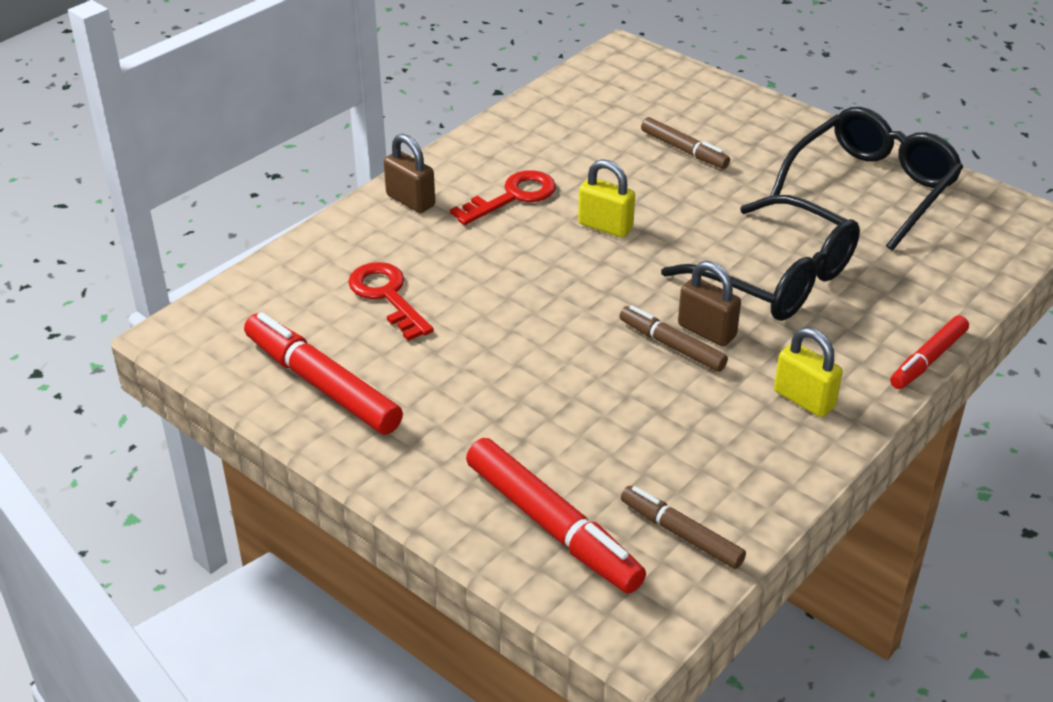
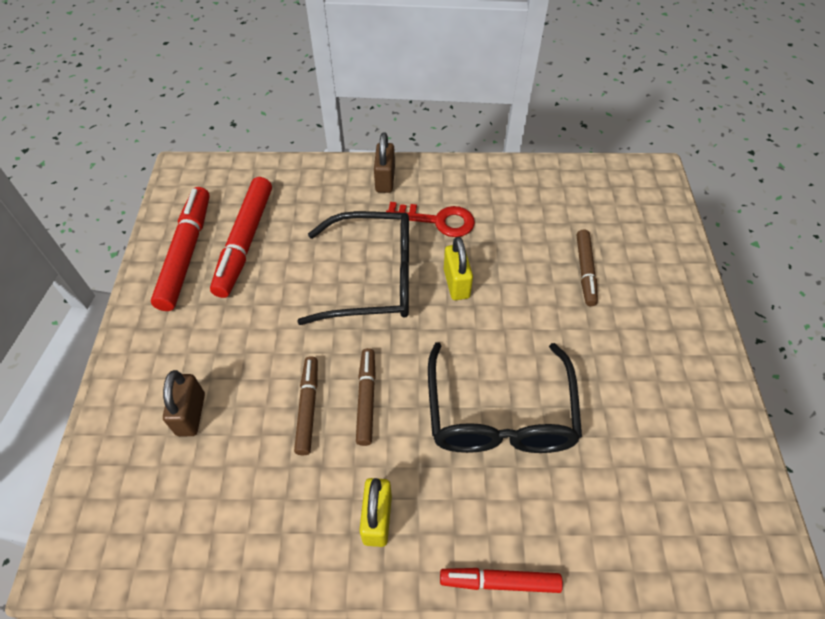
camera: 50 degrees right, 15 degrees up
red key [348,262,434,341] -> none
red marker [466,438,646,594] -> red marker moved to [210,177,272,298]
brown marker [621,486,746,569] -> brown marker moved to [294,356,318,455]
brown padlock [678,261,741,346] -> brown padlock moved to [163,370,205,436]
black glasses [770,107,963,250] -> black glasses moved to [297,211,409,325]

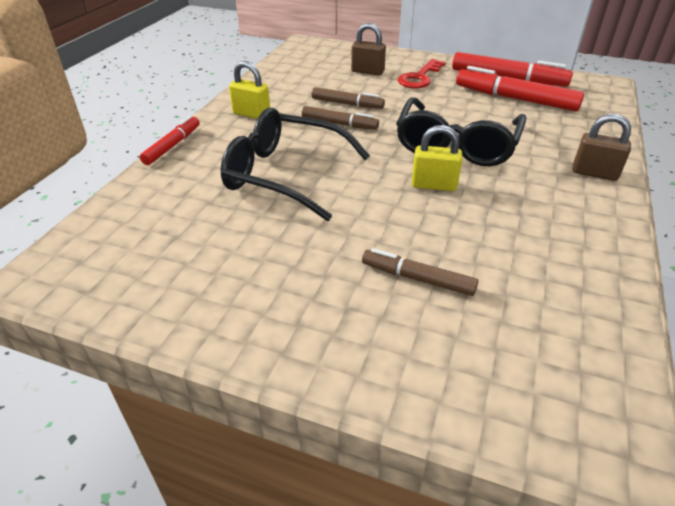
camera: 110 degrees right, 15 degrees down
red key [386,202,475,237] -> red key moved to [398,59,446,88]

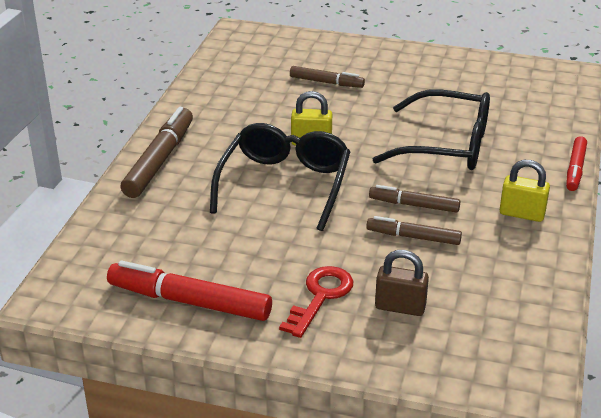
camera: 175 degrees right, 5 degrees down
red marker [456,66,584,111] -> none
brown padlock [573,114,631,181] -> brown marker [120,107,193,198]

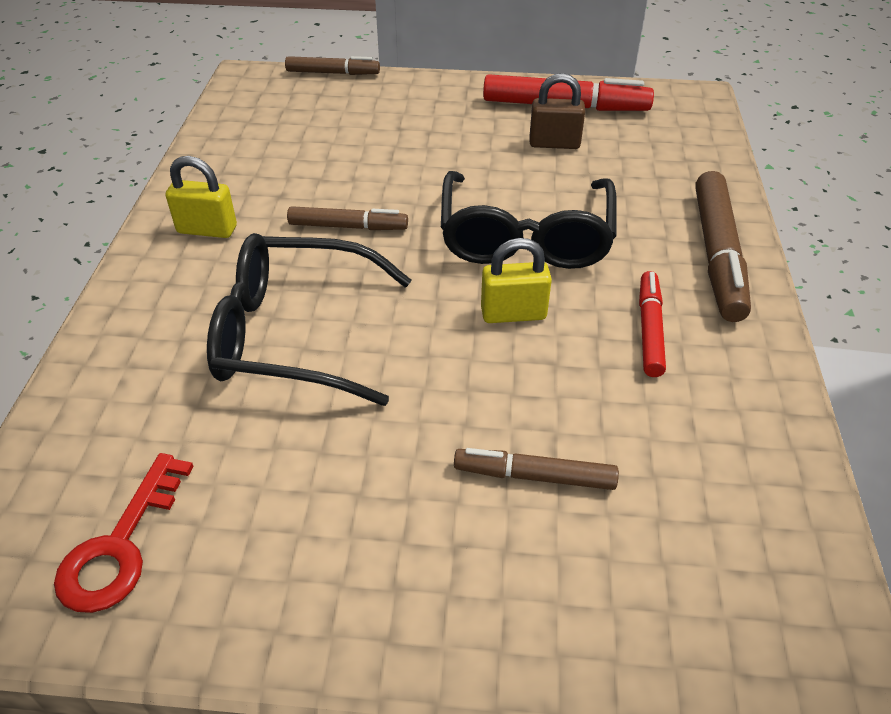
camera: 170 degrees right, 10 degrees up
red key [279,266,353,338] -> red key moved to [54,453,194,613]
brown marker [366,216,462,245] -> brown marker moved to [285,56,380,75]
brown padlock [375,250,429,316] -> brown padlock moved to [529,73,585,149]
red marker [566,136,587,191] -> red marker moved to [639,271,666,377]

